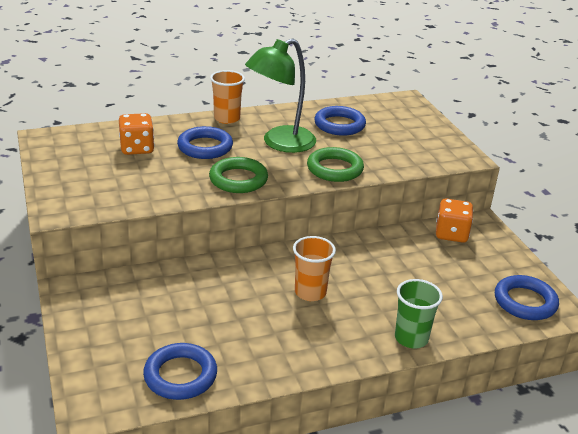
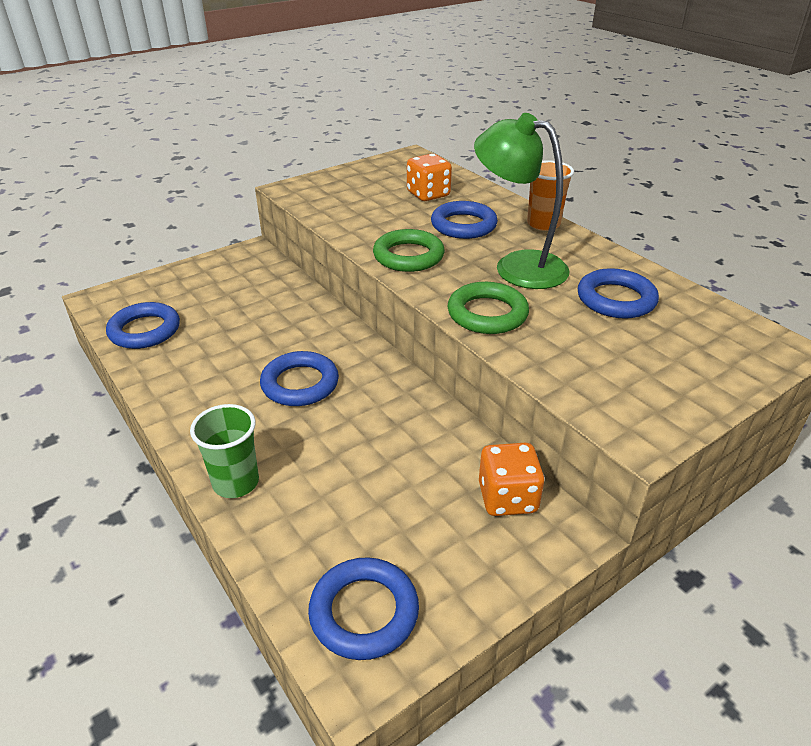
camera: 75 degrees right, 5 degrees up
orange cup [293,236,336,301] -> blue ring [260,351,339,406]

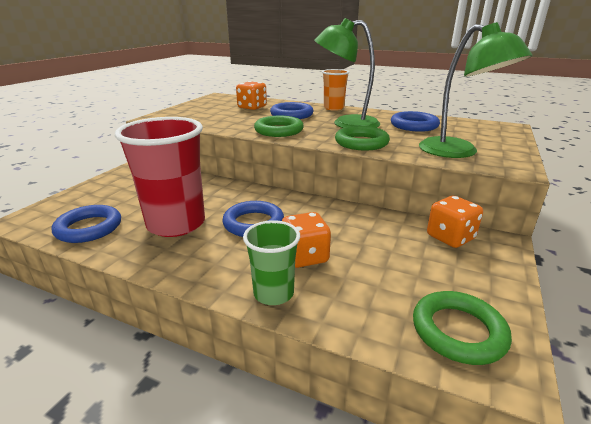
camera: 30 degrees left, 10 degrees down
blue ring [308,557,419,660] -> green ring [413,291,512,365]
none -> red cup [115,117,205,237]
none -> orange dice [282,212,331,268]
none -> green lamp [419,22,533,158]

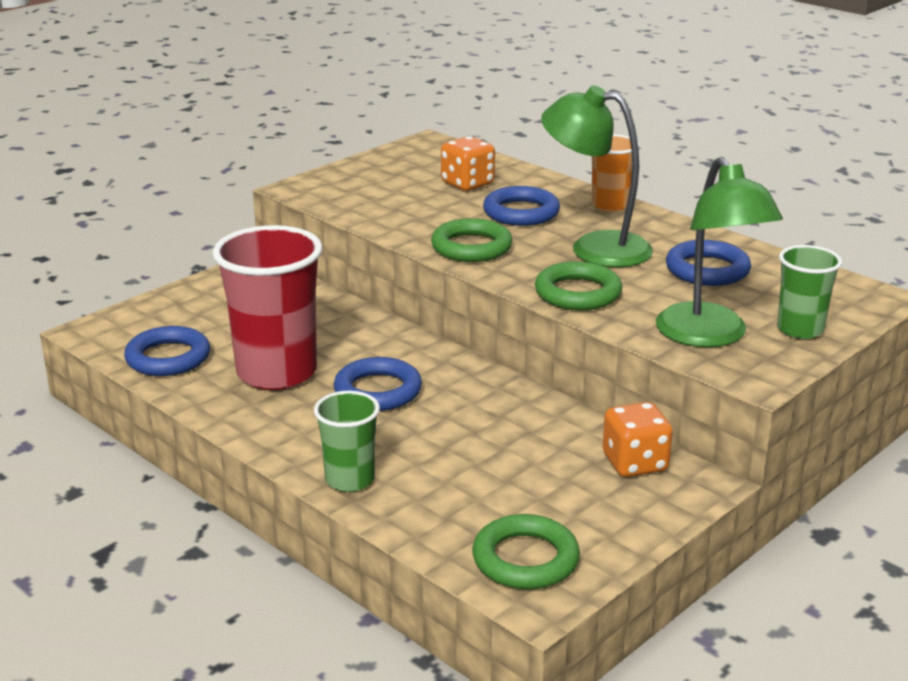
camera: 20 degrees right, 0 degrees up
orange dice [282,212,331,268] -> none
none -> green cup [777,245,842,339]

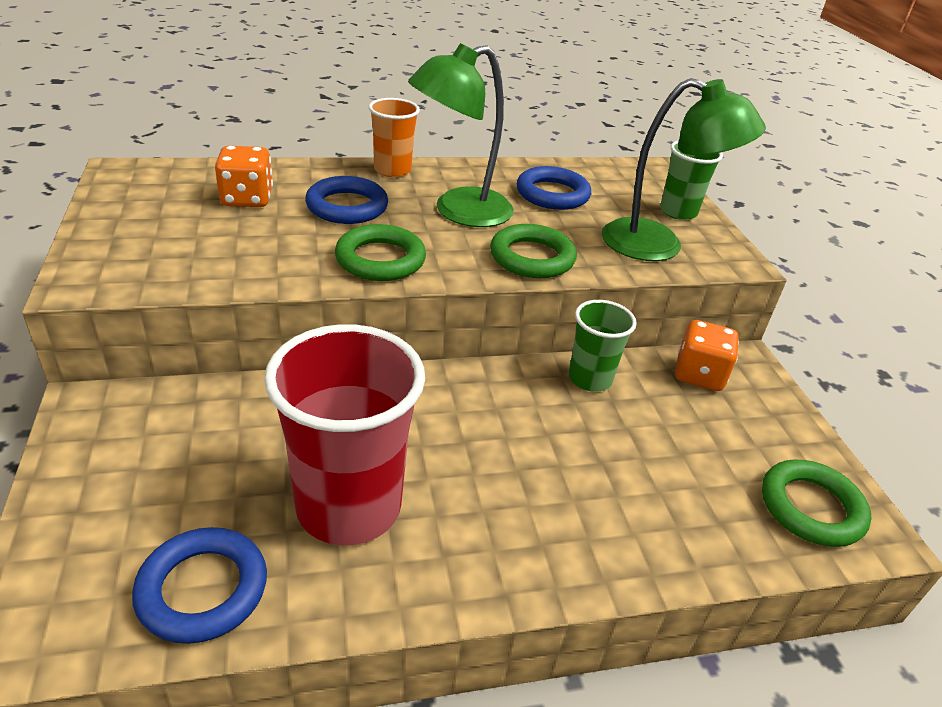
camera: 60 degrees left, 10 degrees up
green cup [314,391,380,492] -> green cup moved to [569,300,637,392]
blue ring [334,357,422,411] -> none

